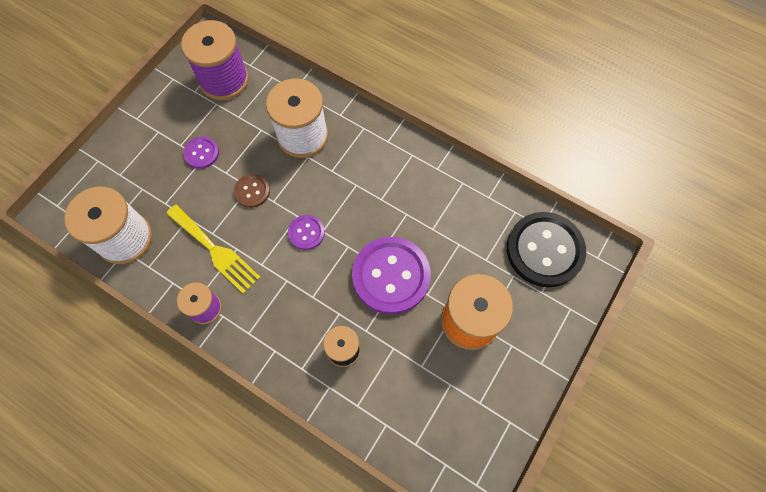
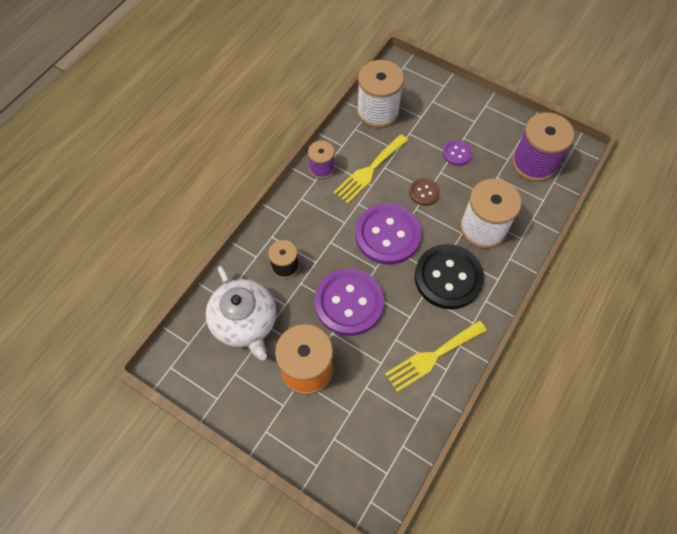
camera: 90 degrees right, 5 degrees down
purple button [288,215,325,250] -> purple button [355,203,421,265], size x2.08
black button [507,212,586,287] -> black button moved to [415,244,484,309]
none -> white teapot [206,266,276,360]
none -> yellow fork [385,320,487,392]

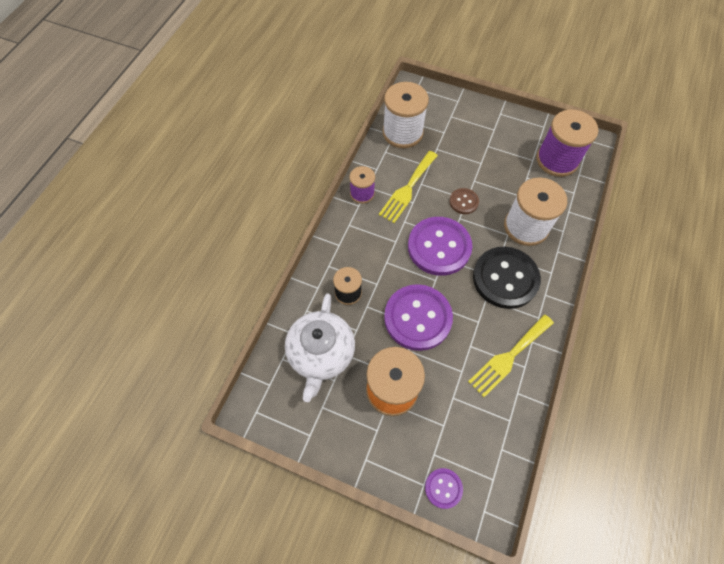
camera: 10 degrees left, 0 degrees up
white teapot [206,266,276,360] -> white teapot turned 45 degrees clockwise [285,293,355,402]
purple button [443,140,473,166] -> purple button moved to [425,468,463,509]

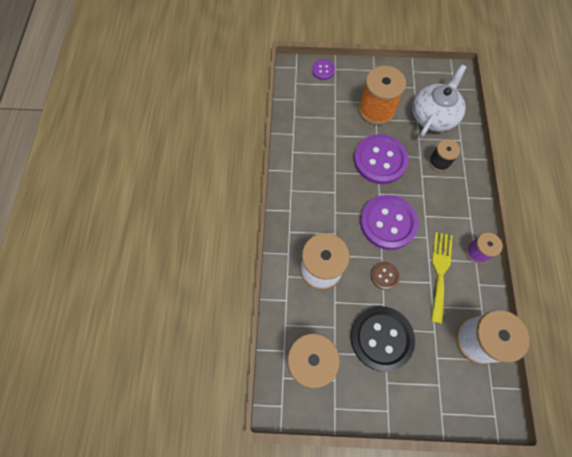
camera: 160 degrees right, 5 degrees up
white teapot [285,293,355,402] -> white teapot turned 45 degrees clockwise [412,65,466,137]
yellow fork [468,315,554,397] -> none
black button [473,247,541,309] -> black button moved to [351,306,415,371]

